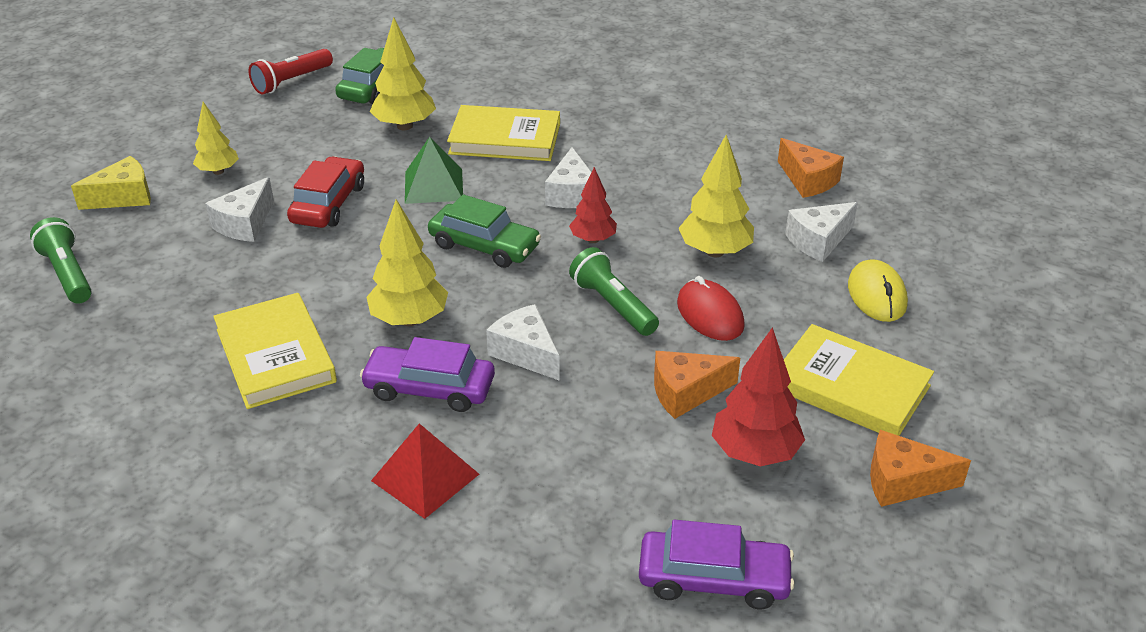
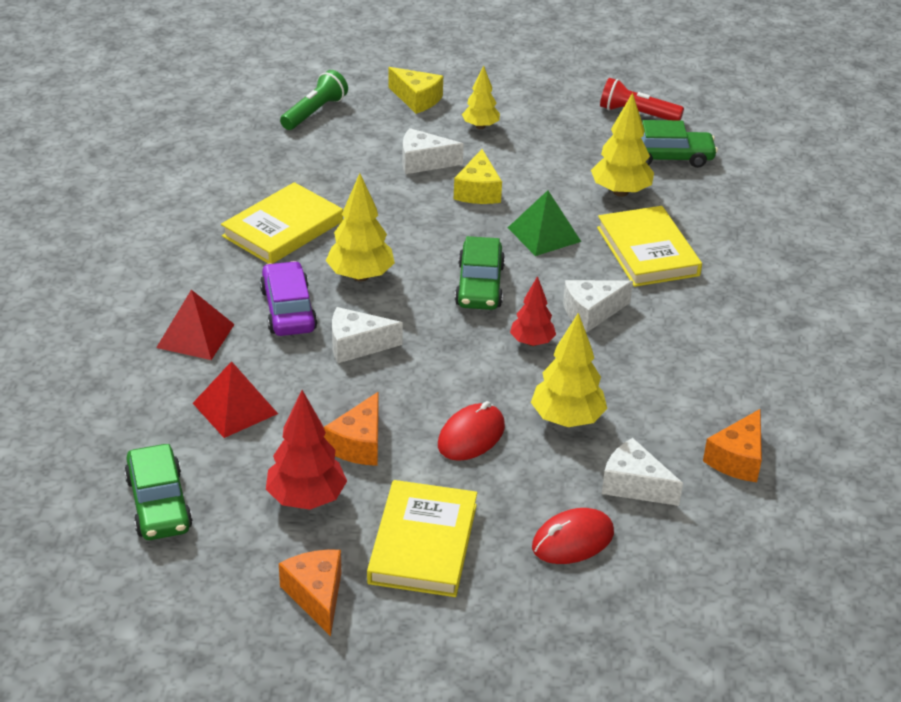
camera: 65 degrees right, 0 degrees up
red car [287,156,364,228] -> yellow cheese [454,149,502,204]
white cheese [486,304,560,381] -> white cheese turned 120 degrees counterclockwise [332,307,403,363]
green flashlight [569,247,659,336] -> none
purple car [639,520,795,609] -> green car [124,444,193,540]
orange cheese [654,351,740,419] -> orange cheese turned 120 degrees counterclockwise [324,392,379,466]
yellow mouse [848,259,908,322] -> red mouse [532,508,614,564]
none -> red pyramid [193,361,278,438]

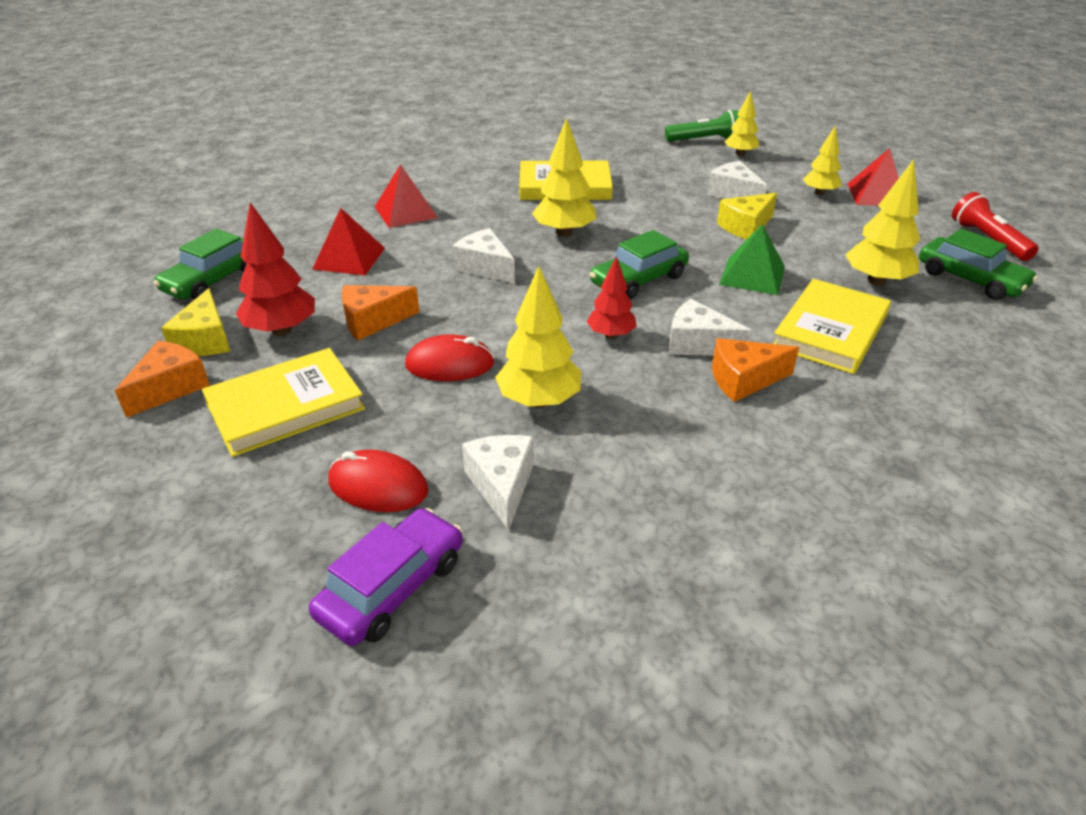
camera: 50 degrees right, 0 degrees up
purple car [260,261,317,336] -> purple car moved to [309,508,463,646]
yellow cheese [388,67,443,114] -> yellow cheese moved to [161,288,230,356]
orange cheese [703,409,762,482] -> orange cheese moved to [712,338,799,402]
none -> yellow tree [724,91,759,156]
none -> red pyramid [847,148,899,206]

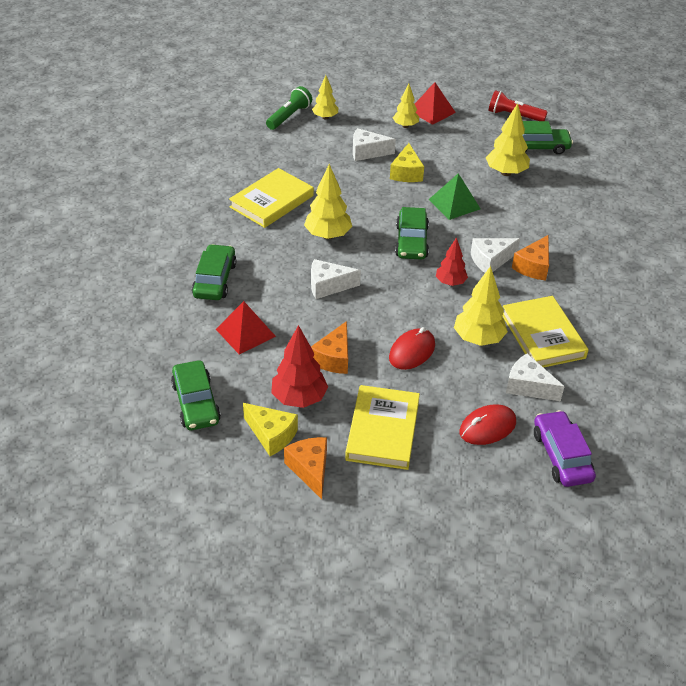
camera: 50 degrees left, 5 degrees up
red pyramid [375,164,438,228] -> green car [192,244,237,300]
yellow book [773,279,891,374] -> yellow book moved to [503,296,589,368]

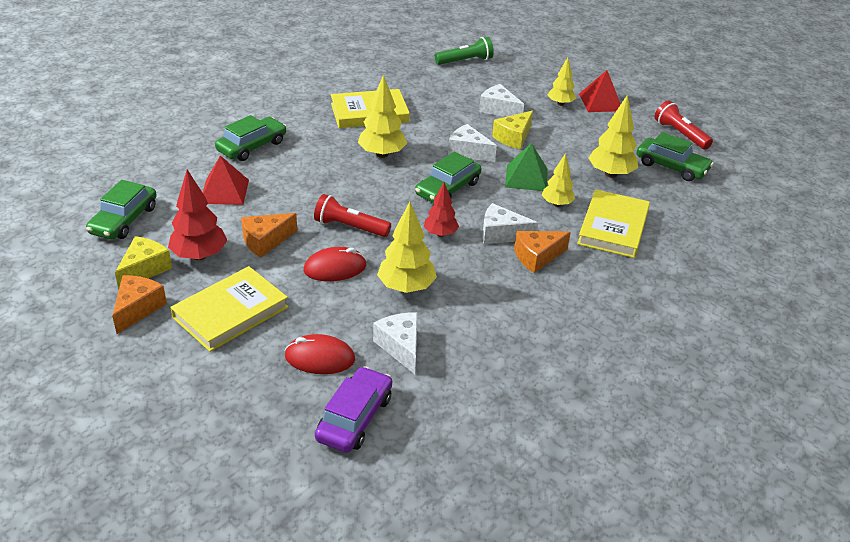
camera: 35 degrees right, 5 degrees down
yellow cheese [243,403,298,456] -> yellow cheese turned 135 degrees counterclockwise [115,236,172,289]
white cheese [311,259,361,299] -> white cheese moved to [448,124,497,162]
yellow tree [312,75,338,119] -> yellow tree moved to [542,153,575,207]
yellow book [503,296,589,368] -> yellow book moved to [577,189,650,258]
none -> red flashlight [314,194,391,237]

